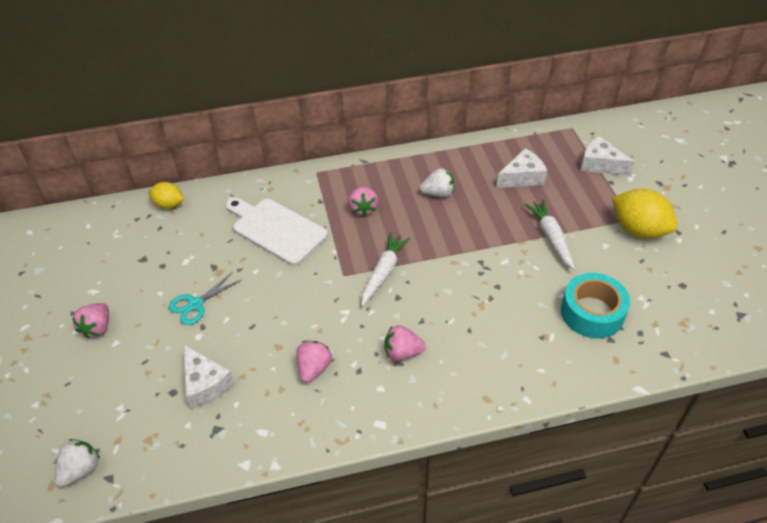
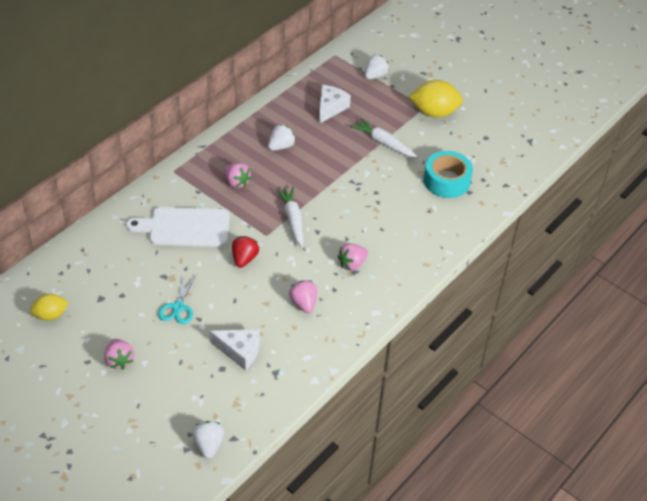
camera: 40 degrees left, 0 degrees up
yellow lemon [149,182,184,209] -> yellow lemon moved to [30,294,69,321]
white cheese [581,136,634,176] -> white strawberry [365,55,389,80]
none -> red strawberry [232,236,259,268]

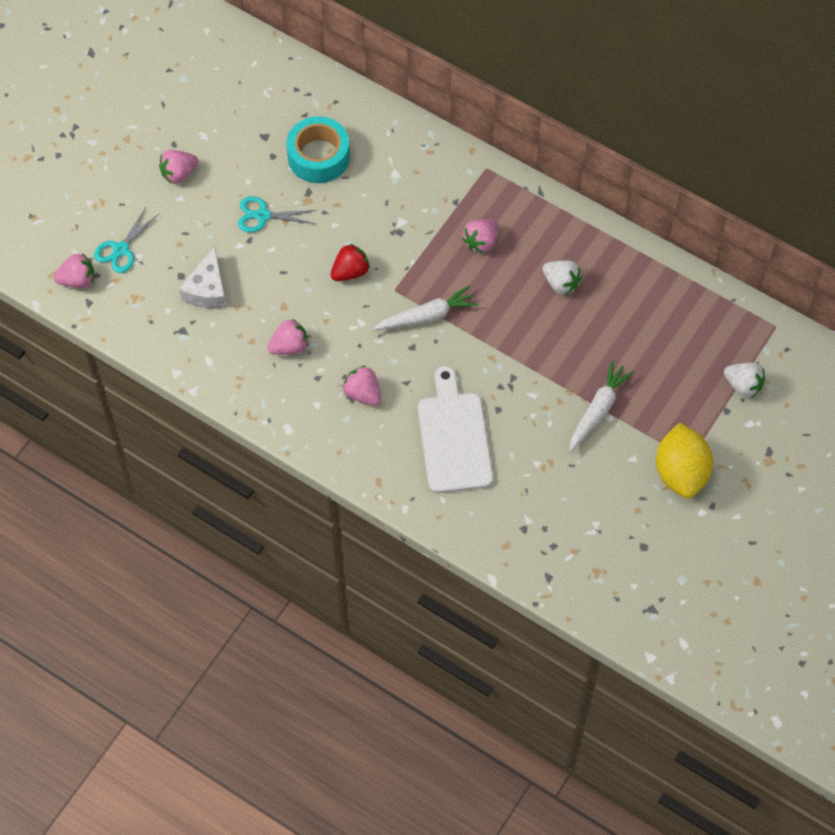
camera: 85 degrees right, 15 degrees up
yellow lemon [30,294,69,321] -> none
white cutting board [126,207,229,247] -> white cutting board moved to [418,366,493,493]
white strawberry [192,421,224,459] -> pink strawberry [53,253,94,288]
red strawberry [232,236,259,268] -> red strawberry turned 45 degrees counterclockwise [331,243,370,281]
white cheese [319,85,351,124] -> none
turquoise tape [423,151,473,198] -> turquoise tape moved to [286,116,350,183]
none -> turquoise scissors [94,207,159,273]

